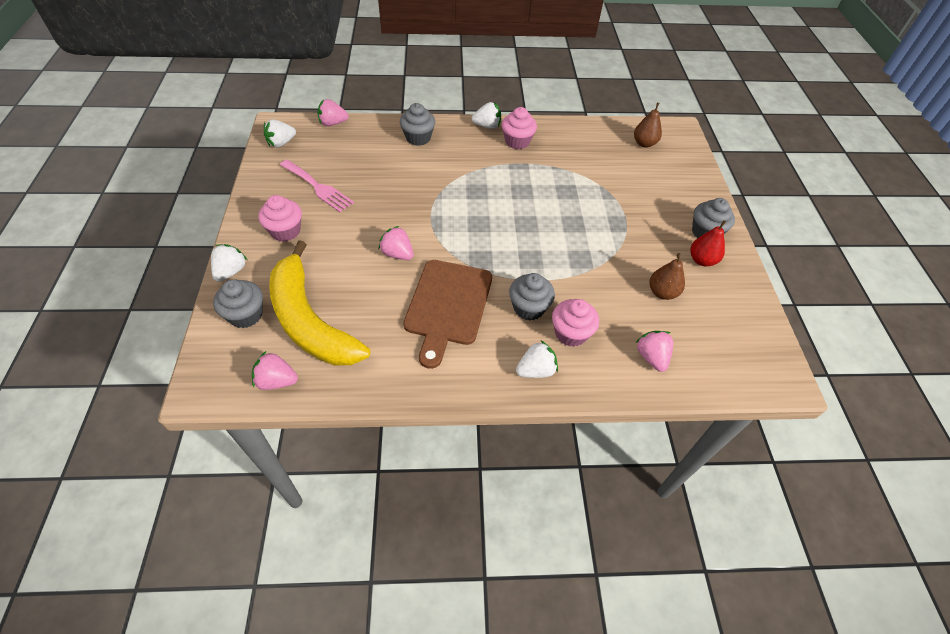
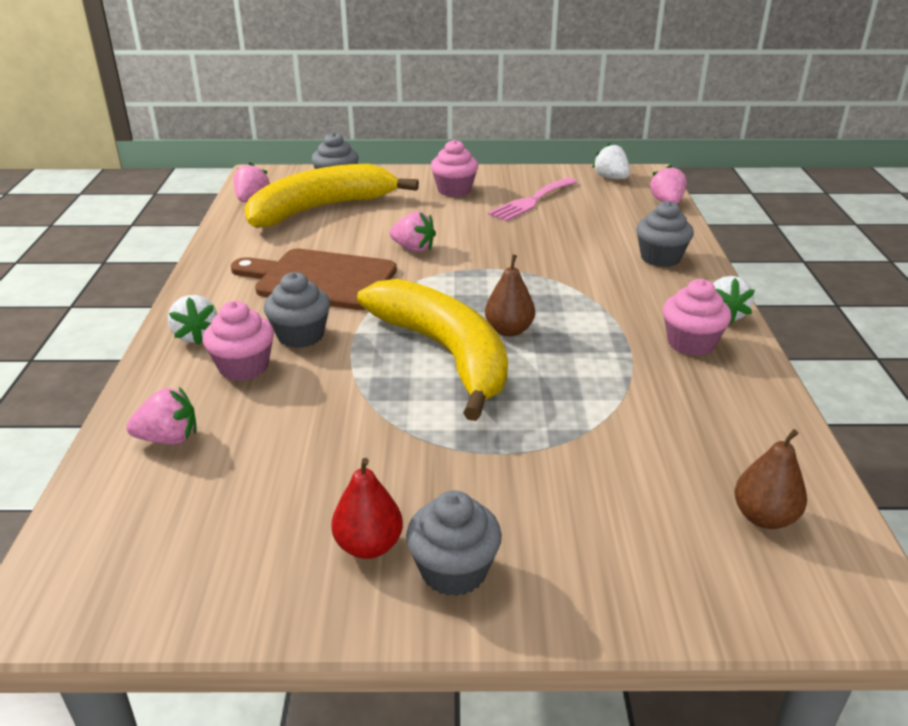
camera: 95 degrees right, 20 degrees down
white strawberry [211,244,247,282] -> none
pink strawberry [378,226,414,260] -> pink strawberry turned 75 degrees clockwise [390,211,436,252]
brown pear [650,253,685,300] -> brown pear moved to [485,254,535,337]
none -> yellow banana [357,279,508,421]

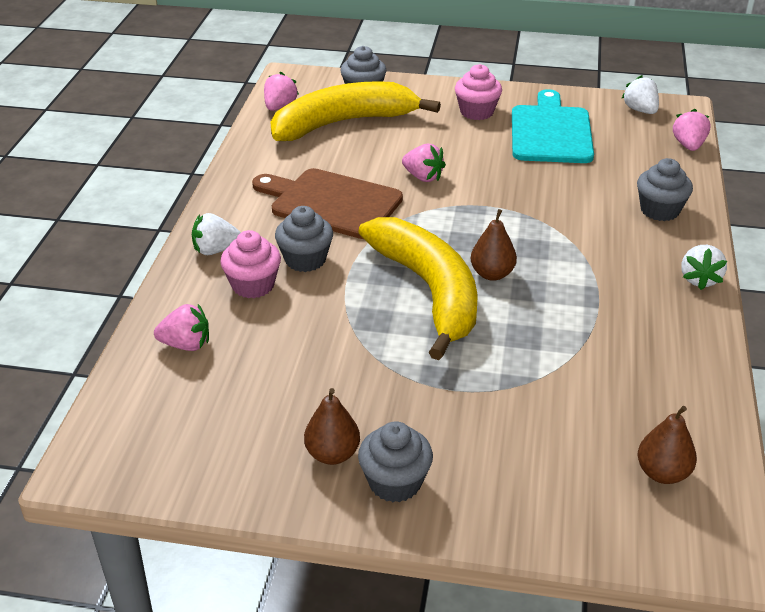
camera: 10 degrees right, 5 degrees up
white strawberry [168,295,217,345] -> white strawberry turned 90 degrees clockwise [192,213,241,255]
red pear [331,458,403,559] -> brown pear [304,388,360,465]
pink fork [488,177,577,221] -> turquoise cutting board [512,89,594,163]
pink cupcake [663,279,731,356] -> none

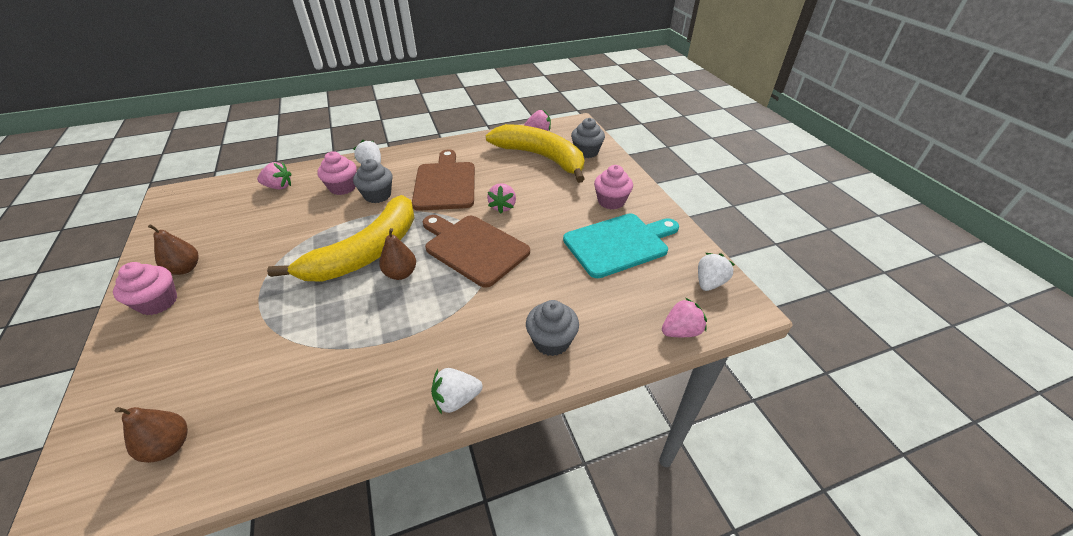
camera: 60 degrees right, 5 degrees up
pink strawberry [154,304,209,351] -> pink strawberry turned 60 degrees counterclockwise [257,162,291,190]
grey cupcake [358,421,433,502] -> pink cupcake [113,262,177,315]
none -> brown cutting board [423,215,530,288]

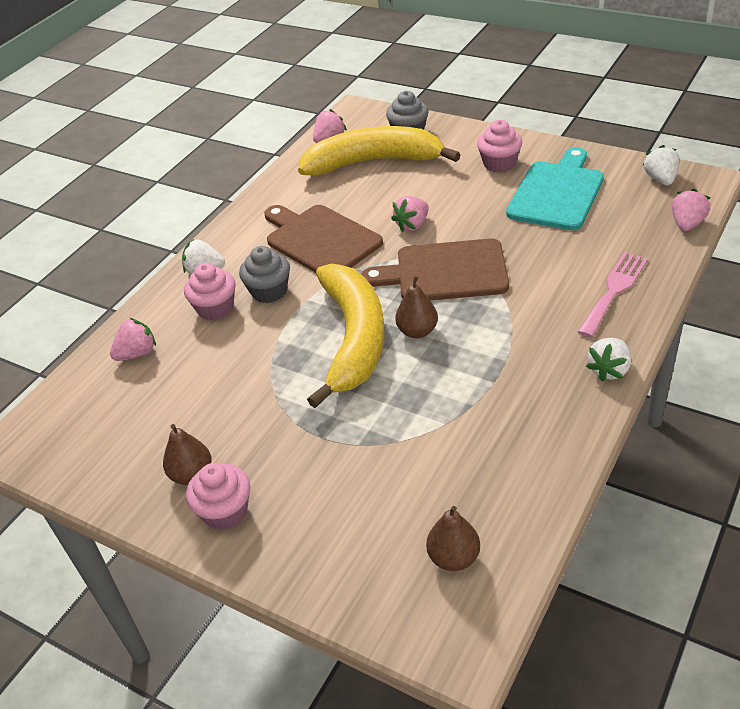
camera: 35 degrees left, 0 degrees up
pink strawberry [487,183,516,213] -> pink strawberry turned 75 degrees clockwise [391,196,429,232]
grey cupcake [526,300,579,356] -> pink fork [578,252,648,338]

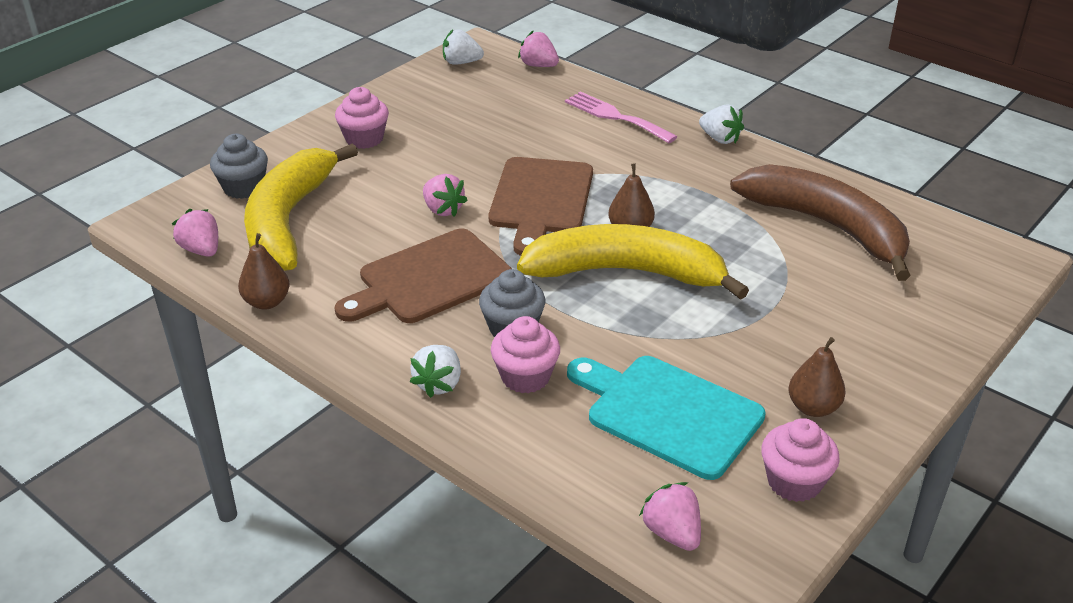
camera: 85 degrees left, 5 degrees down
pink strawberry [110,318,156,361] -> pink strawberry moved to [639,482,701,551]
pink cupcake [186,463,250,530] -> pink cupcake moved to [761,418,840,502]
brown pear [426,506,480,571] -> brown pear moved to [238,233,290,309]
turquoise cutting board [506,147,604,230] -> turquoise cutting board moved to [567,356,766,480]
none -> brown banana [730,164,911,281]

